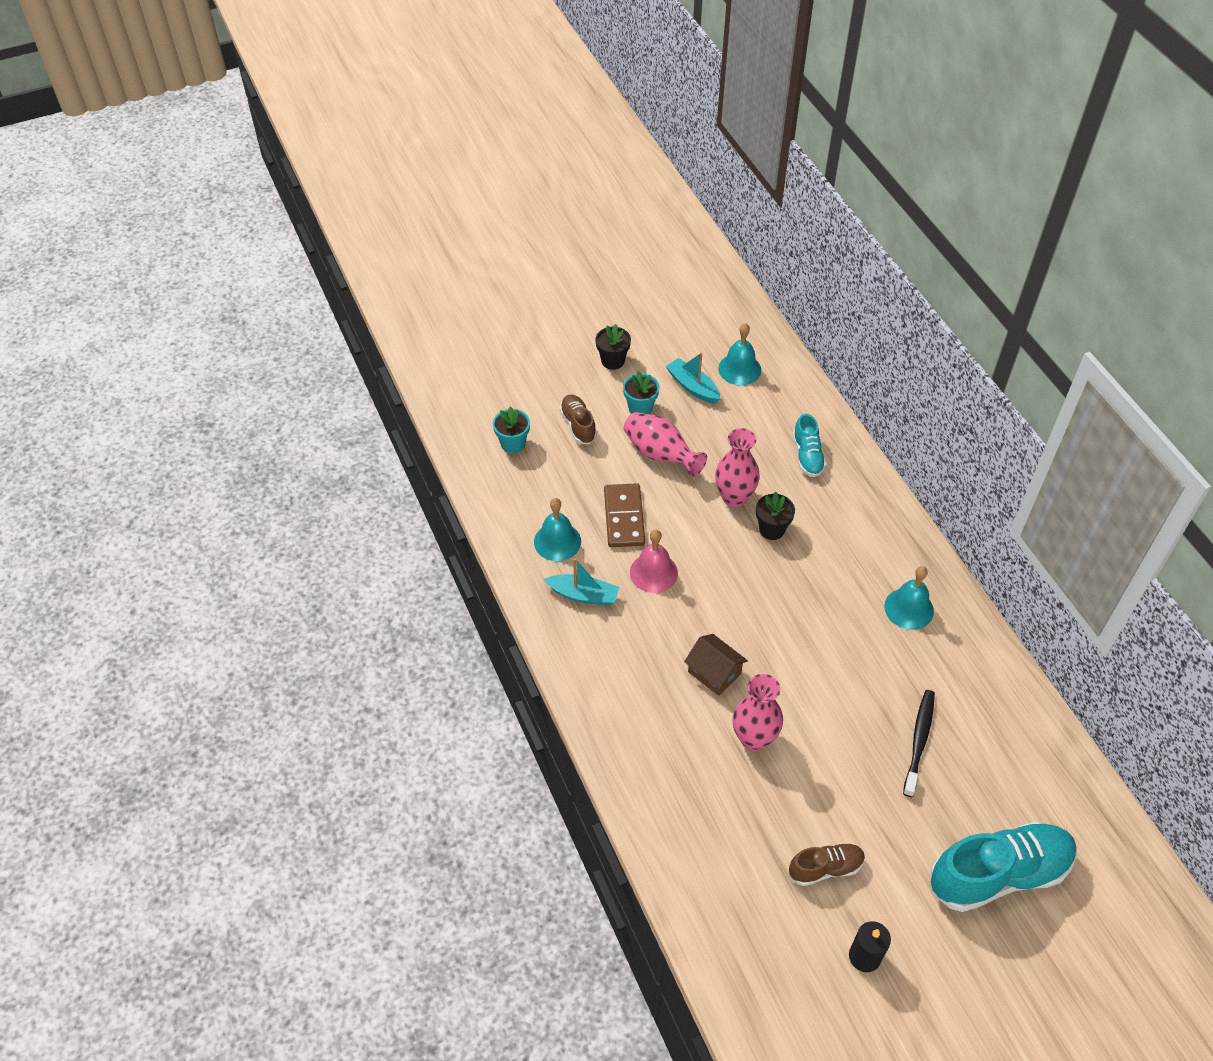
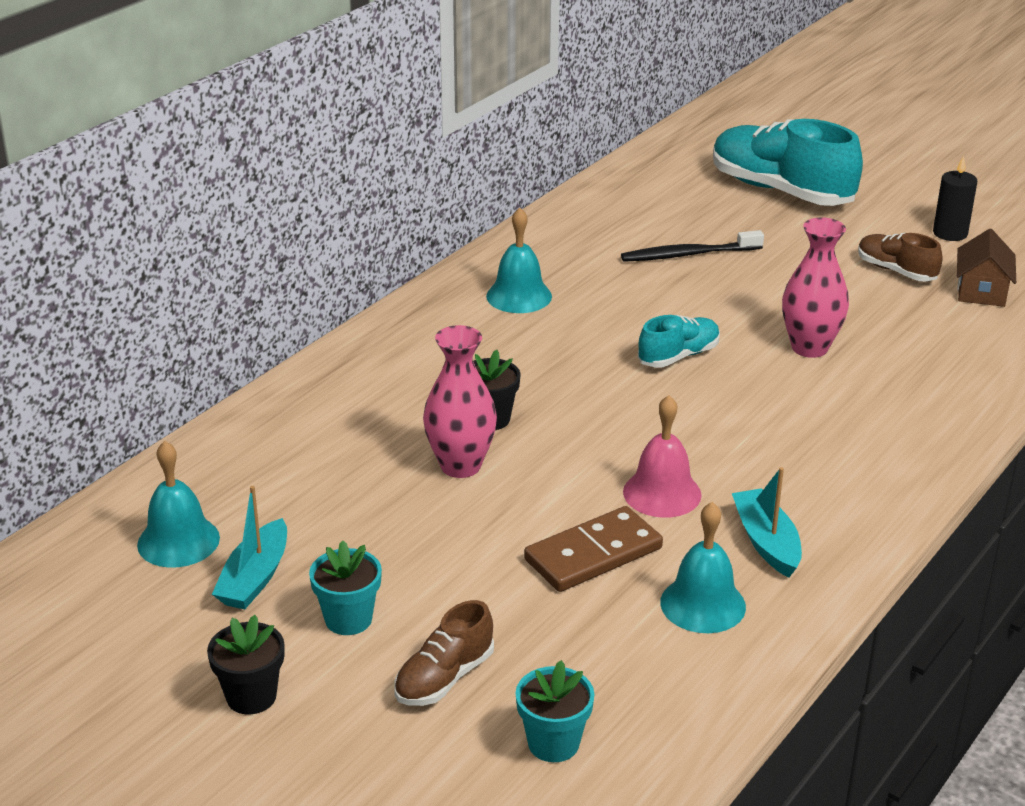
camera: 120 degrees left, 20 degrees down
pink vase [624,412,707,477] -> none
brown house [684,634,748,696] -> brown house moved to [957,229,1016,307]
turquoise shoe [793,414,826,477] -> turquoise shoe moved to [638,315,720,367]

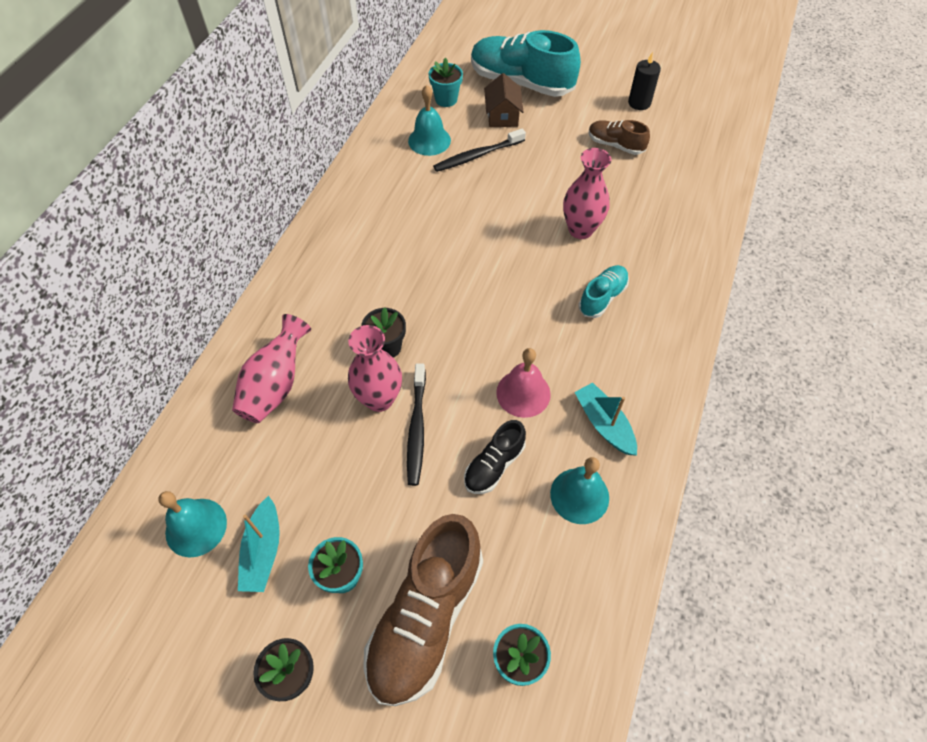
camera: 15 degrees left, 25 degrees up
brown shoe [394,600,494,706] -> brown shoe [363,514,483,706], size x1.96
turquoise bell [486,208,552,313] -> turquoise bell moved to [408,85,451,156]
brown domino [524,506,663,592] -> black shoe [464,420,526,494]
turquoise shoe [638,315,720,367] -> turquoise shoe moved to [578,265,629,318]
brown house [957,229,1016,307] -> brown house moved to [484,73,524,127]
none -> pink vase [232,314,311,423]
none -> black toothbrush [407,363,426,486]
none -> turquoise flower pot [428,58,463,107]

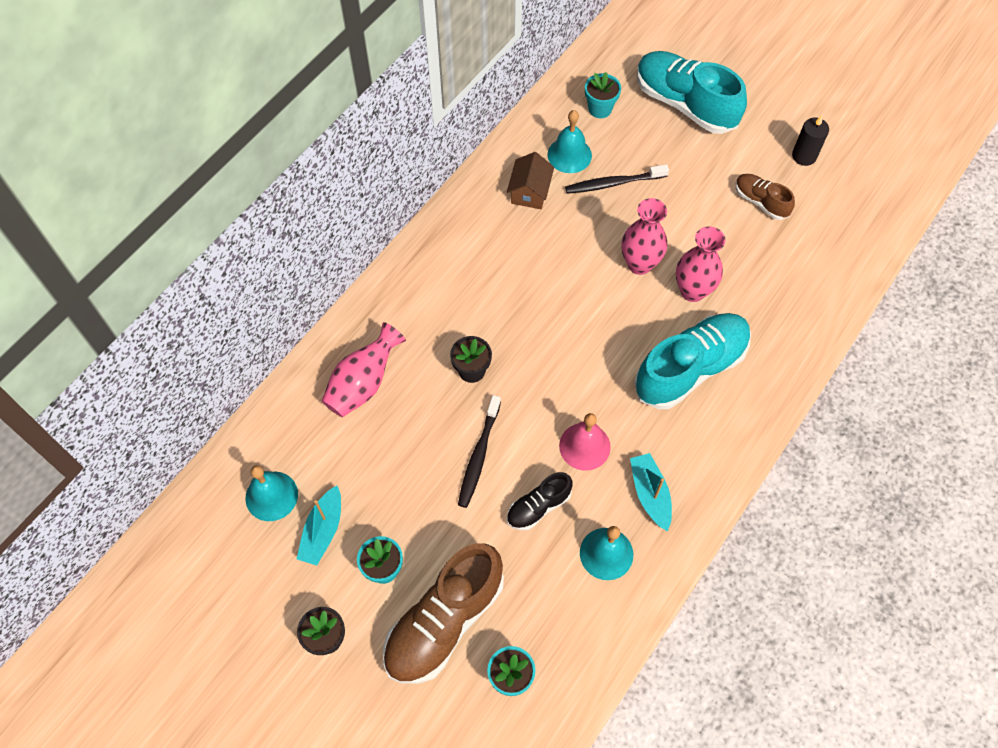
camera: 15 degrees right, 5 degrees up
pink vase [348,325,402,412] -> pink vase moved to [621,198,667,275]
brown house [484,73,524,127] -> brown house moved to [507,152,554,209]
turquoise shoe [578,265,629,318] -> turquoise shoe [634,313,751,409], size x1.96

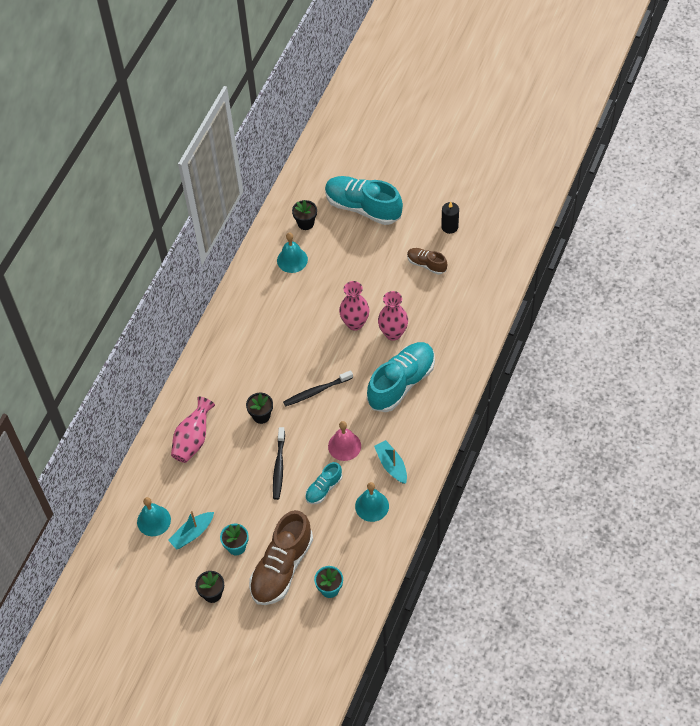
camera: 10 degrees left, 5 degrees down
turquoise boat [297,486,341,566] -> turquoise boat turned 45 degrees clockwise [168,511,214,550]
brown house [507,152,554,209] -> none
black shoe [507,472,573,530] -> turquoise shoe [305,462,342,504]
black toothbrush [565,164,669,194] -> black toothbrush moved to [283,370,353,407]
turquoise flower pot [585,72,621,118] -> black flower pot [292,200,317,230]

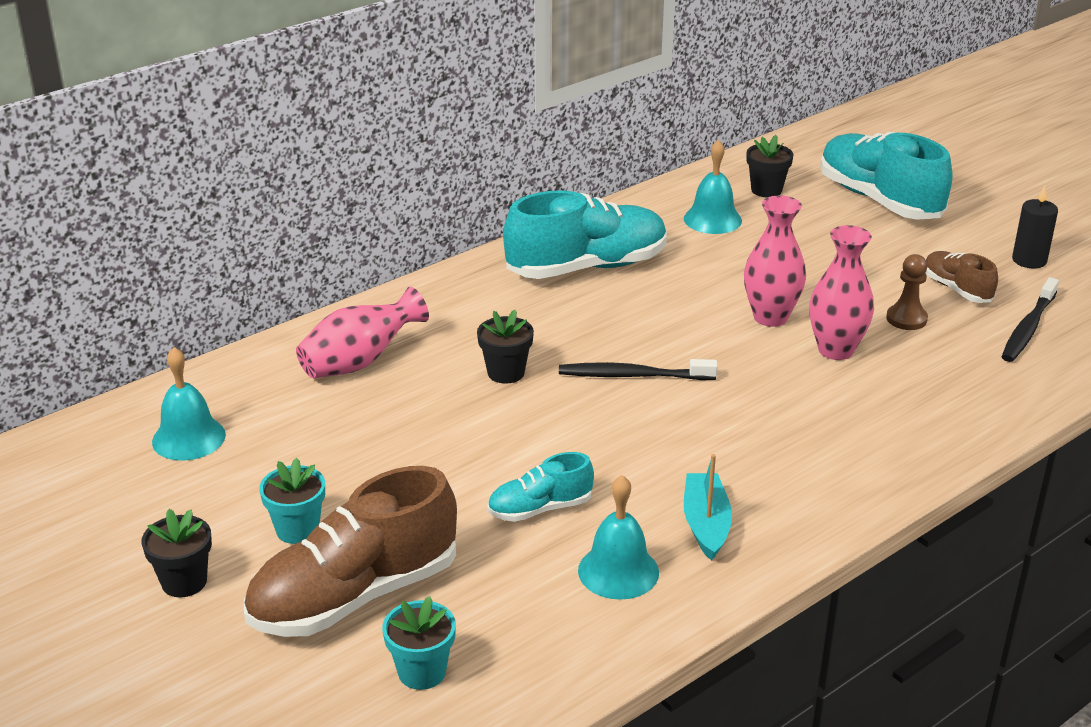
camera: 25 degrees right, 25 degrees down
turquoise boat [168,511,214,550] -> none
black toothbrush [273,427,285,500] -> black toothbrush moved to [1002,277,1059,362]
pink bell [328,421,361,461] -> none
turquoise shoe [367,342,435,412] -> turquoise shoe moved to [503,190,667,279]
none -> brown pawn [886,254,928,330]

